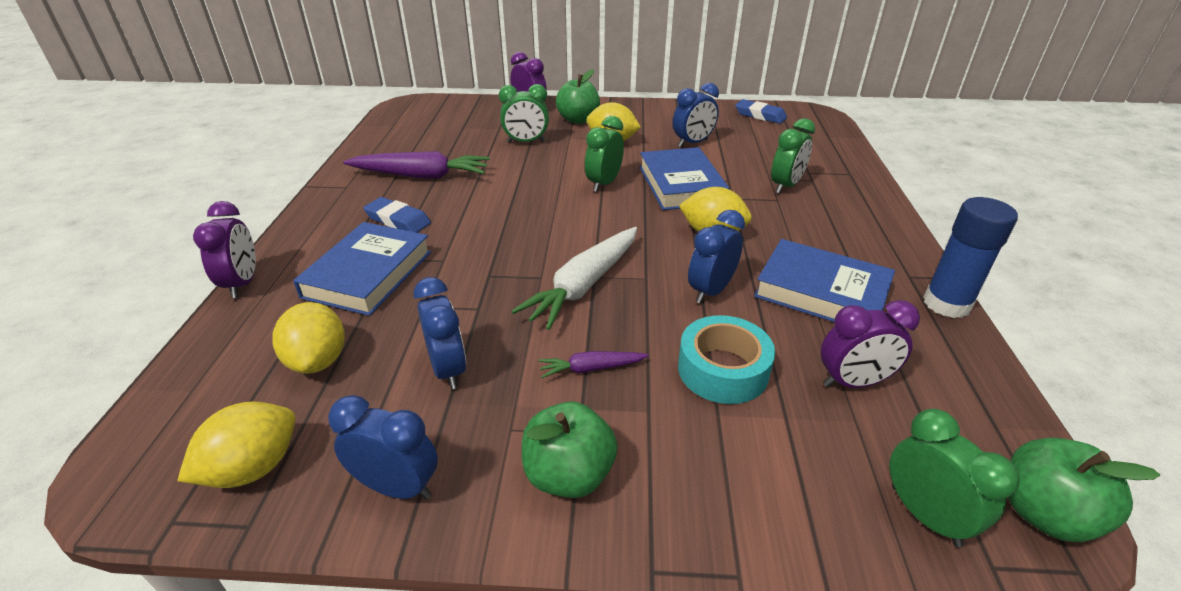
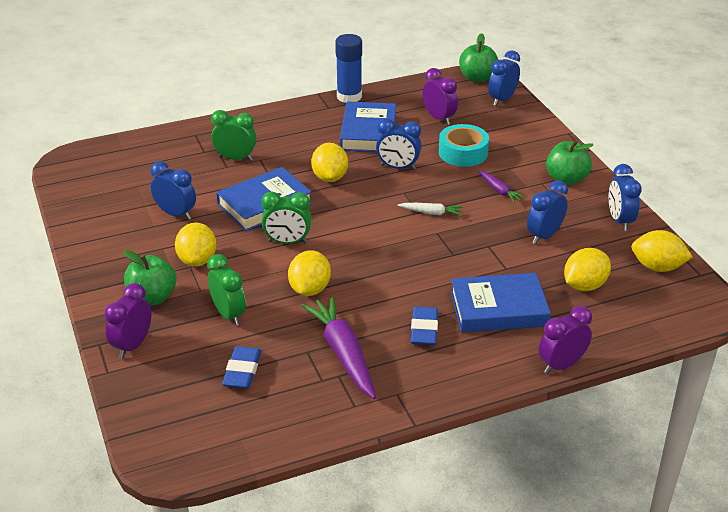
camera: 115 degrees left, 0 degrees up
white carrot [511,227,637,330] -> white carrot [397,203,463,216], size x0.50
blue eraser [735,99,787,124] -> blue eraser moved to [222,346,261,389]
green clock [889,409,1020,547] -> blue clock [488,50,520,106]
none -> yellow lemon [288,250,331,296]

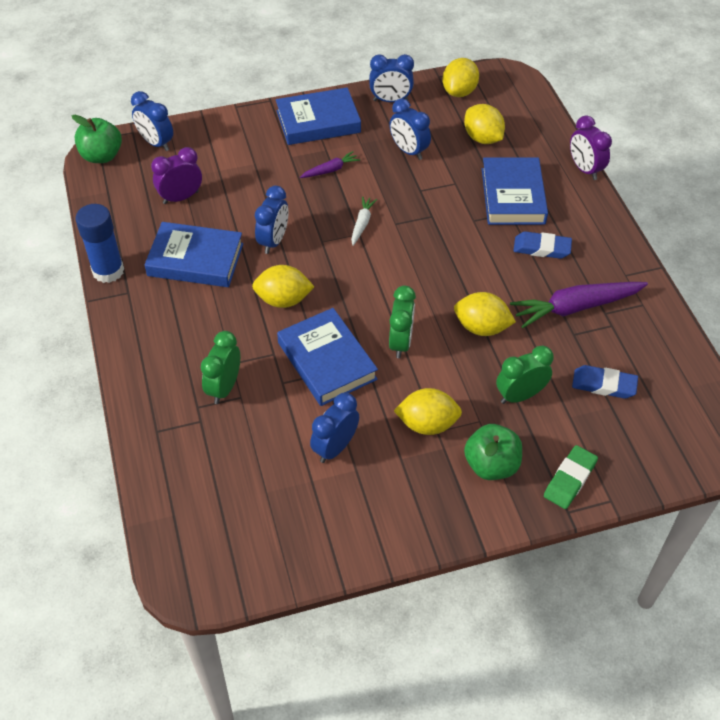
camera: 85 degrees left, 15 degrees up
purple clock [104,283,151,358] -> green eraser [544,445,598,509]
turquoise tape [439,124,489,167] -> none
green apple [546,140,593,185] -> blue book [276,87,361,145]

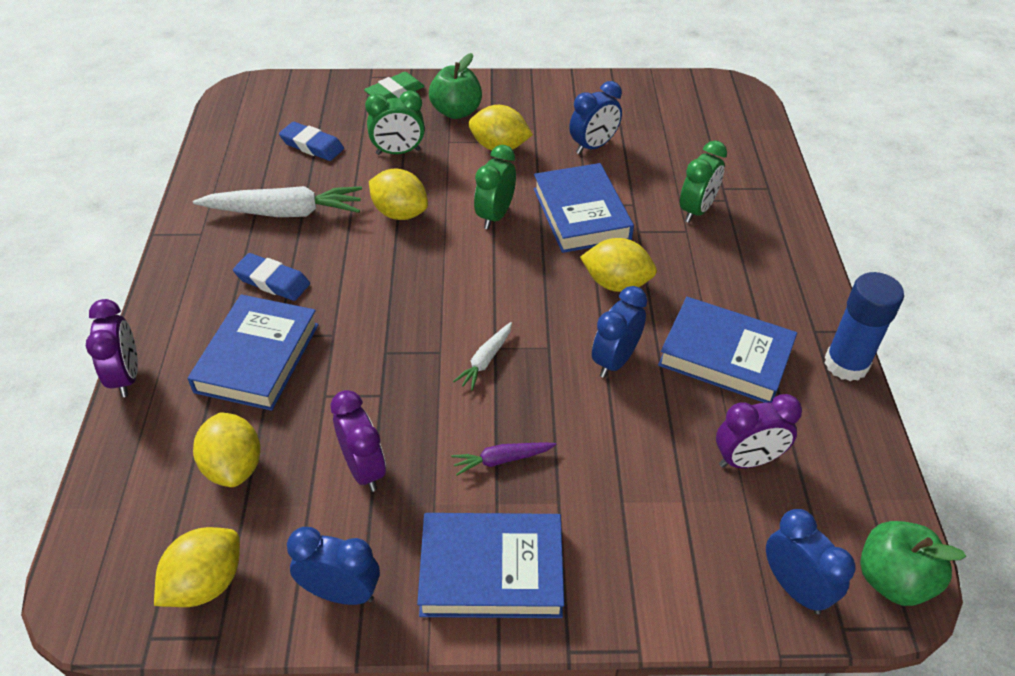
camera: 165 degrees left, 5 degrees down
blue clock [389,98,431,160] -> purple clock [330,390,386,492]
purple carrot [510,282,648,328] -> white carrot [193,186,362,217]

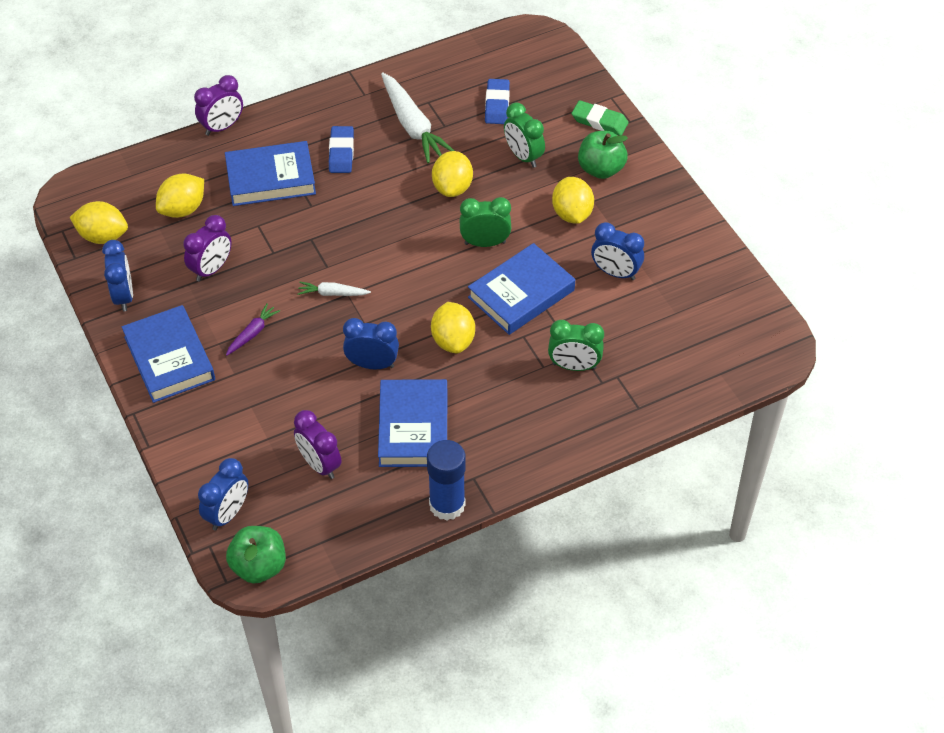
camera: 65 degrees right, 5 degrees up
purple carrot [451,442,556,476] -> purple carrot turned 75 degrees clockwise [226,303,280,356]

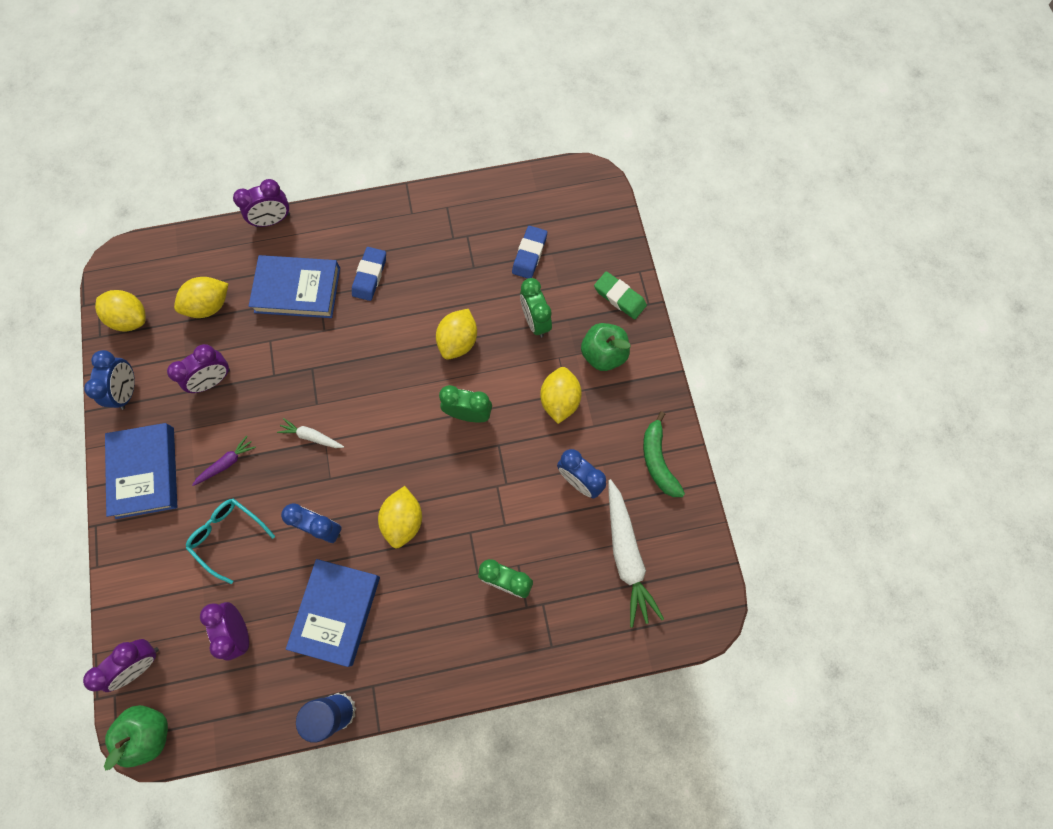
camera: 15 degrees right, 20 degrees up
blue clock [198,458,249,530] -> purple clock [83,639,159,692]
white carrot [381,72,454,163] -> white carrot moved to [608,479,664,628]
blue book [468,243,575,335] -> none
none -> turquoise glasses [186,498,275,584]
none -> green banana [643,411,685,497]

